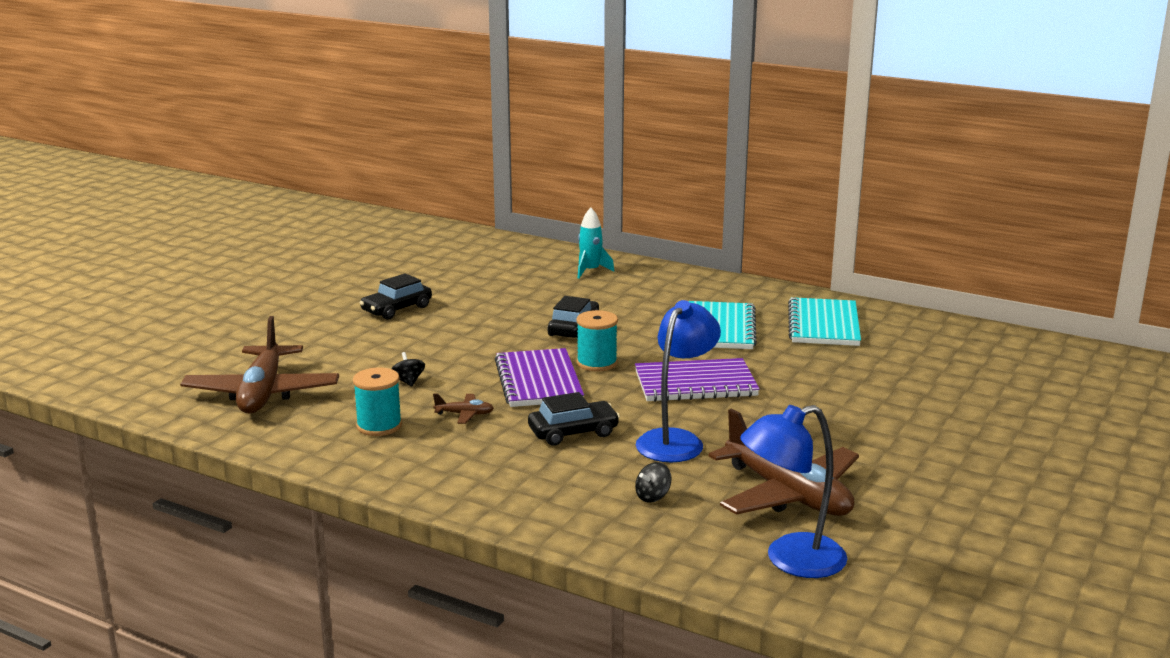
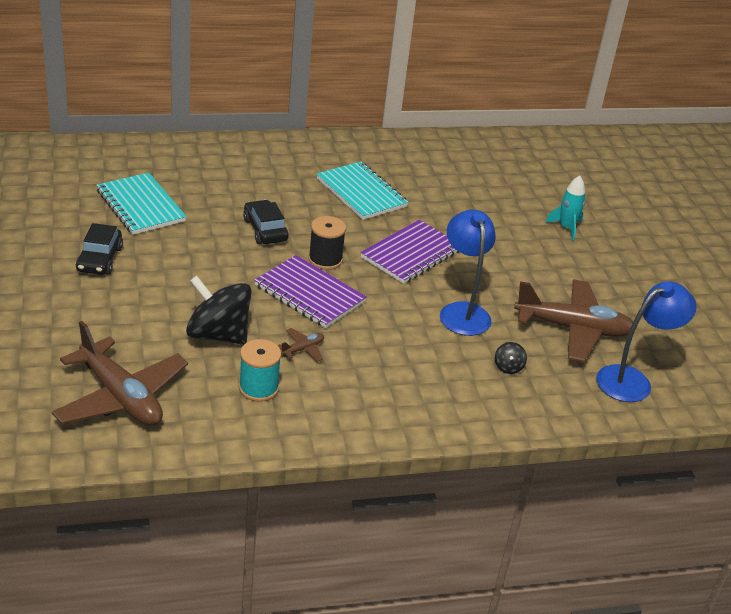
camera: 45 degrees left, 15 degrees up
black spinning top [391,352,425,387] -> black spinning top [186,276,252,345], size x2.44
black car [528,392,620,446] -> none
turquoise spool [576,310,618,372] -> black spool [308,216,346,270]
turquoise rocket [578,208,614,279] -> turquoise rocket moved to [545,176,585,241]
blue lamp [740,405,847,578] -> blue lamp turned 150 degrees counterclockwise [596,282,696,402]
turquoise notebook [788,297,861,346] -> turquoise notebook moved to [96,173,186,235]

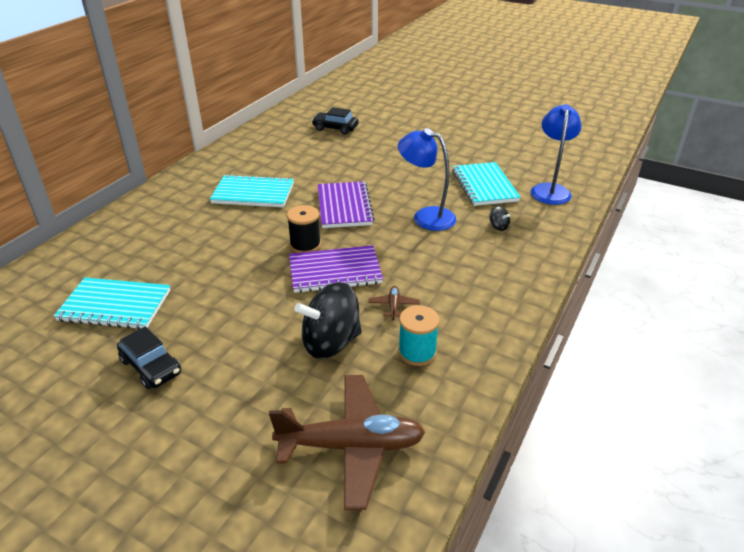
camera: 45 degrees left, 0 degrees up
black car [243,200,289,244] -> black car moved to [312,107,358,135]
brown plane [514,279,633,362] -> turquoise notebook [452,162,521,206]
turquoise rocket [545,176,585,241] -> none

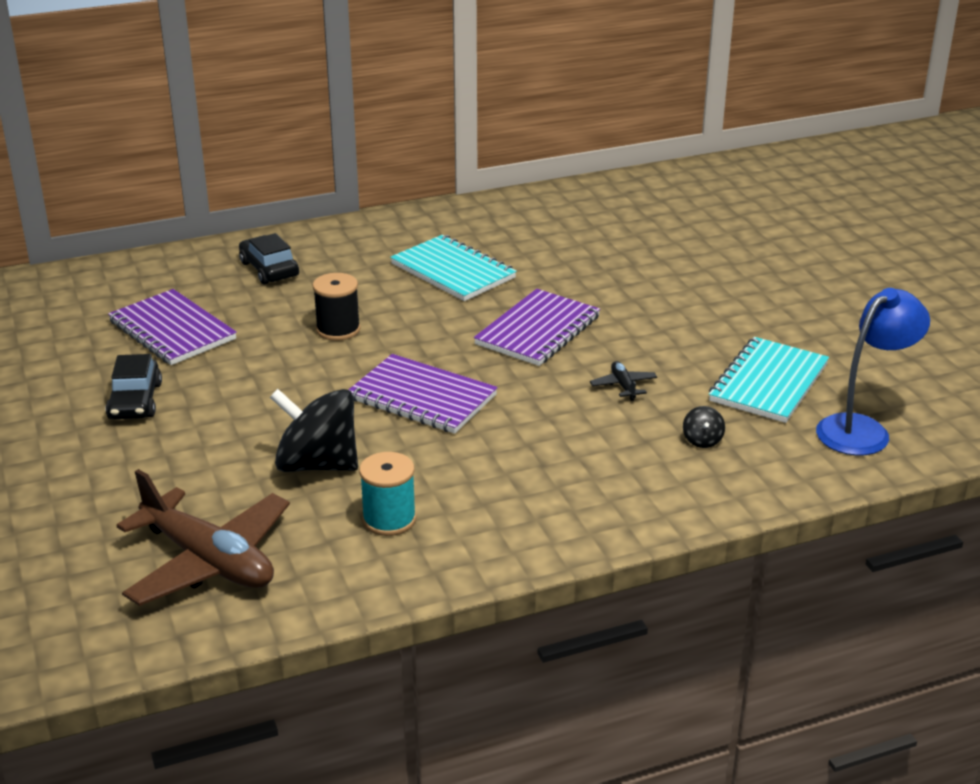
camera: 40 degrees right, 5 degrees down
turquoise notebook [54,277,170,330] -> purple notebook [108,289,237,365]
black spool [287,205,321,253] -> black spool moved to [313,273,360,341]
black car [312,107,358,135] -> black car moved to [239,233,299,284]
brown plane [369,286,420,320] -> none
blue lamp [398,128,456,231] -> black plane [590,361,657,401]

